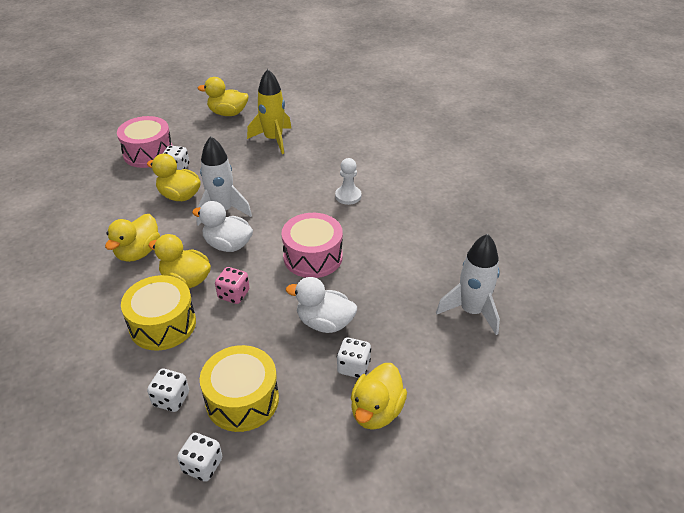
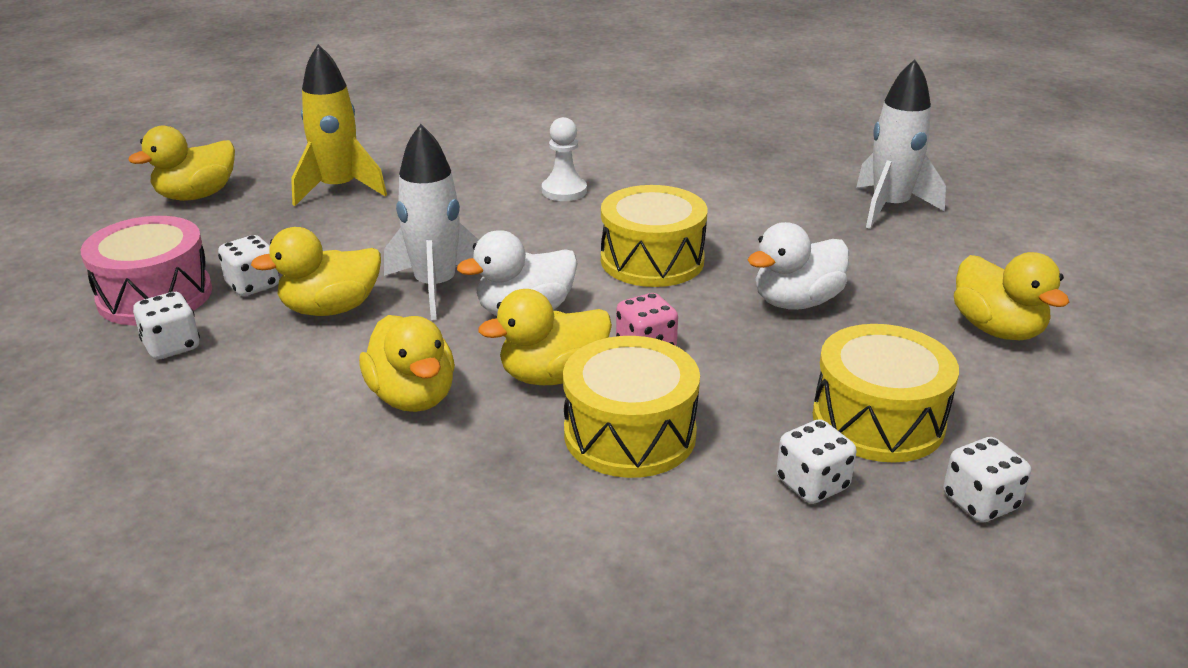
camera: 50 degrees left, 10 degrees down
pink drum [281,213,343,278] -> yellow drum [601,185,707,287]
white dice [337,338,371,378] -> white dice moved to [133,292,200,360]

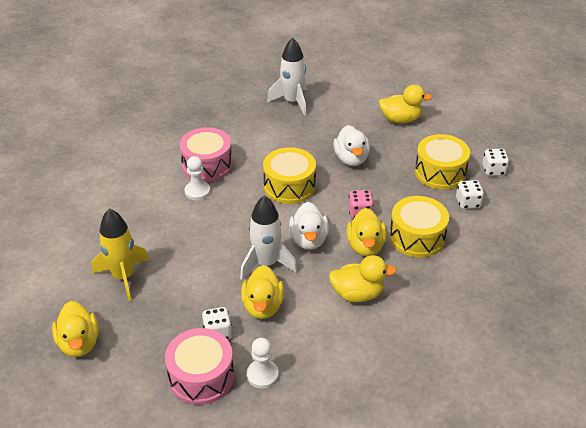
camera: 65 degrees left, 10 degrees up
white dice [133,292,200,360] -> white pawn [247,338,279,389]
none -> pink drum [179,127,232,182]

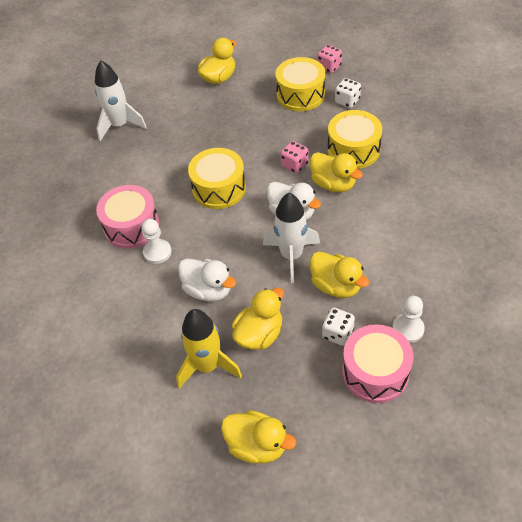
camera: 45 degrees left, 10 degrees up
yellow duck [329,255,397,302] -> yellow duck moved to [232,288,284,350]
white duck [333,125,370,166] -> white duck moved to [178,258,236,302]
white dice [482,149,509,176] -> pink dice [317,45,342,73]

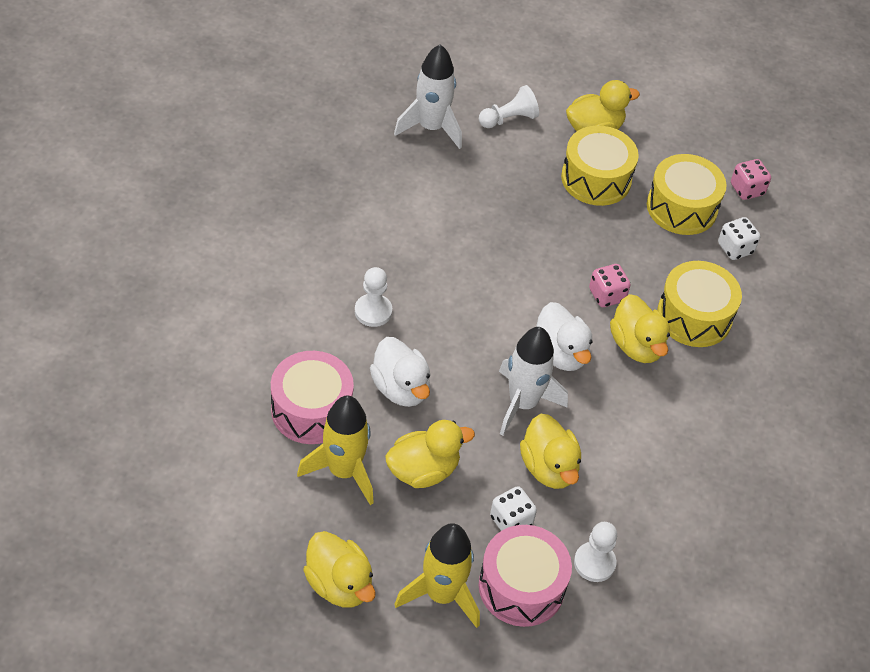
camera: 20 degrees right, 0 degrees up
pink drum [96,185,159,249] -> pink drum moved to [271,351,354,444]
yellow drum [188,148,246,209] -> yellow drum moved to [561,125,639,206]
none -> yellow rocket [394,523,480,628]
none -> white pawn [479,85,539,128]

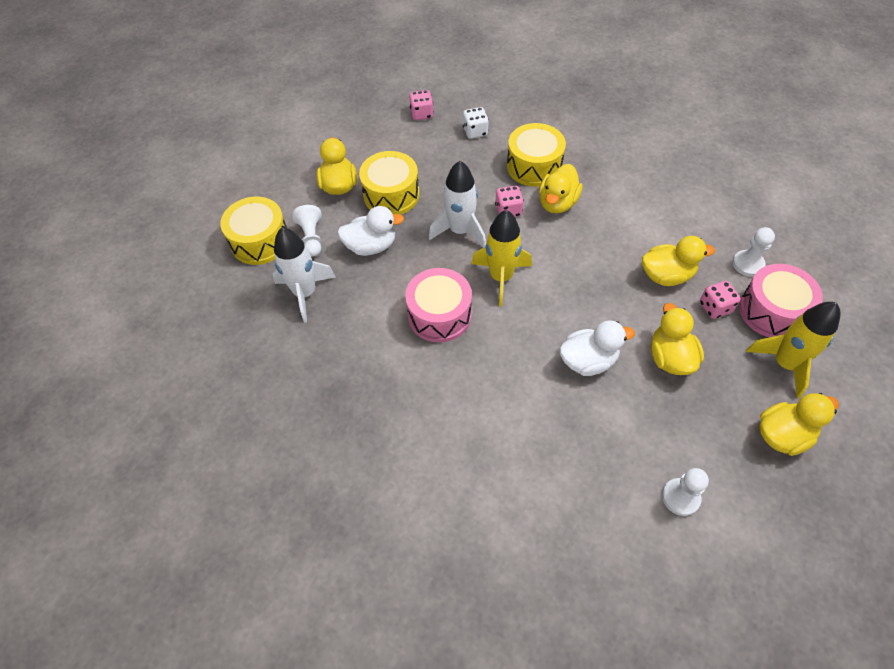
camera: 70 degrees left, 5 degrees up
pink drum [271,351,354,444] -> pink drum moved to [405,268,472,342]
yellow rocket [297,395,374,505] -> yellow rocket moved to [471,210,532,306]
white pawn [355,267,392,327] -> white pawn moved to [662,468,709,516]
white dice [490,486,537,531] -> pink dice [700,281,741,319]
white rocket [499,327,568,436] -> white rocket moved to [429,161,486,248]
white duck [536,302,592,371] -> white duck moved to [337,206,404,256]
yellow duck [610,294,670,363] -> yellow duck turned 120 degrees clockwise [539,164,583,214]
yellow drum [647,154,727,235] -> yellow drum moved to [220,197,287,265]

